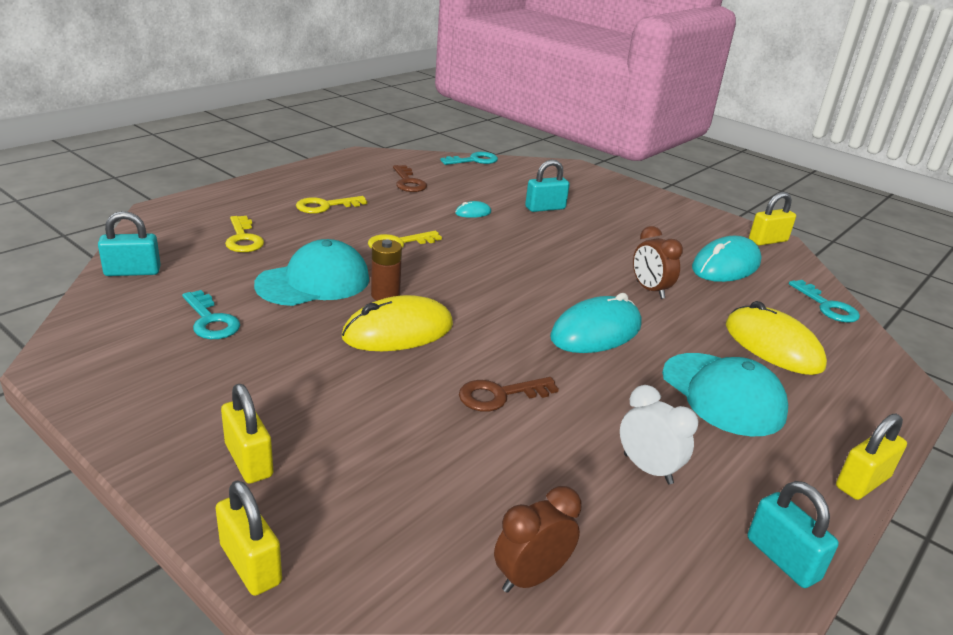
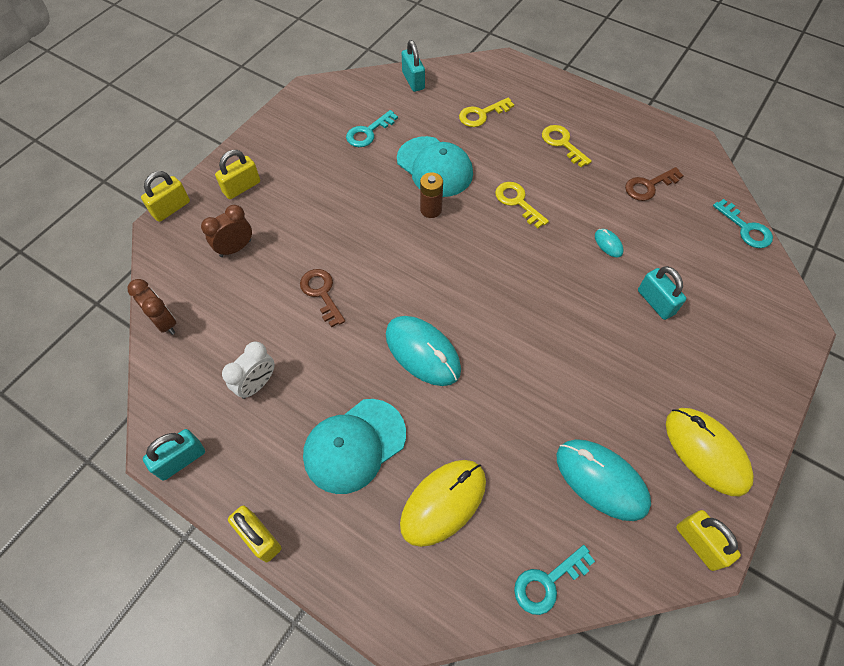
camera: 85 degrees right, 30 degrees up
yellow mouse [342,295,453,351] -> yellow mouse moved to [666,408,754,496]
brown clock [633,226,683,299] -> brown clock moved to [201,205,252,257]

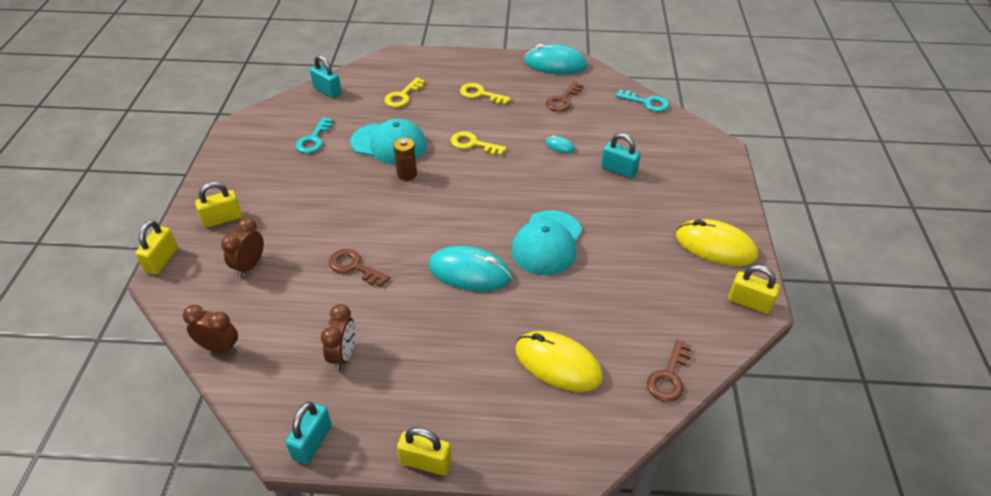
camera: 30 degrees left, 15 degrees down
yellow padlock [215,150,260,199] -> yellow padlock turned 45 degrees clockwise [195,182,242,228]
white clock [222,342,275,399] -> brown clock [321,304,355,371]
turquoise cap [303,399,406,494] -> turquoise cap moved to [511,210,582,275]
yellow mouse [400,460,486,547] -> yellow mouse turned 75 degrees counterclockwise [515,331,603,392]
turquoise key [514,545,595,615] -> brown key [647,339,692,402]
turquoise mouse [557,439,651,521] -> turquoise mouse moved to [525,44,587,74]

